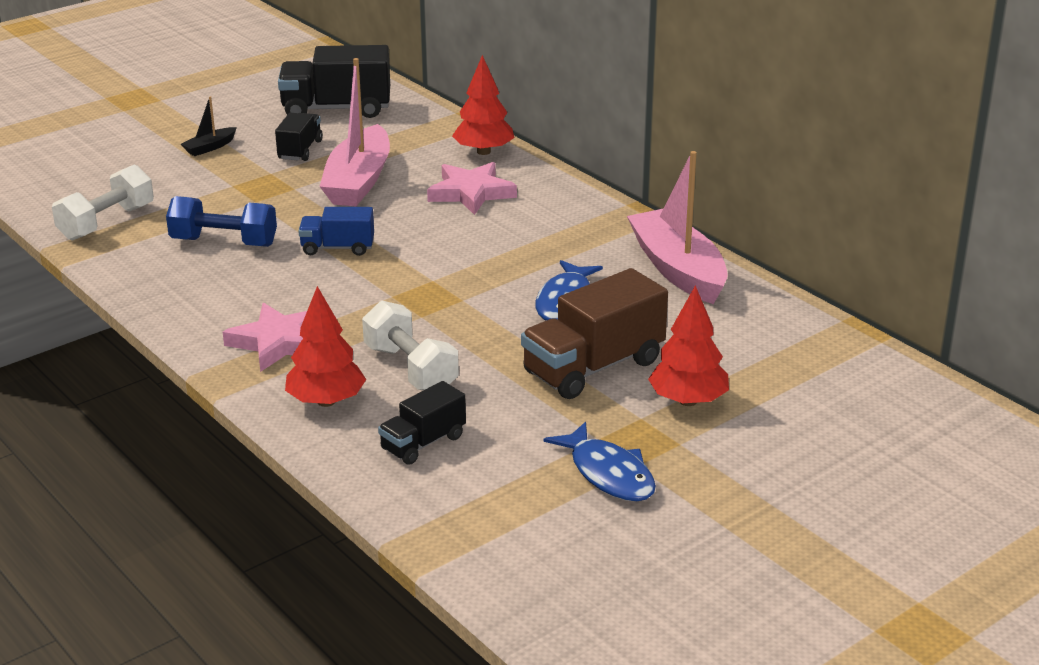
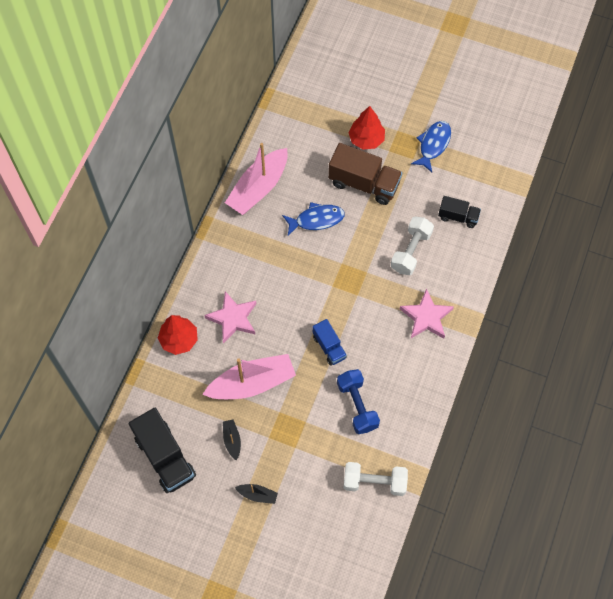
camera: 120 degrees left, 35 degrees up
black truck [275,113,323,161] -> black boat [223,419,241,461]
red tree [285,286,366,407] -> none

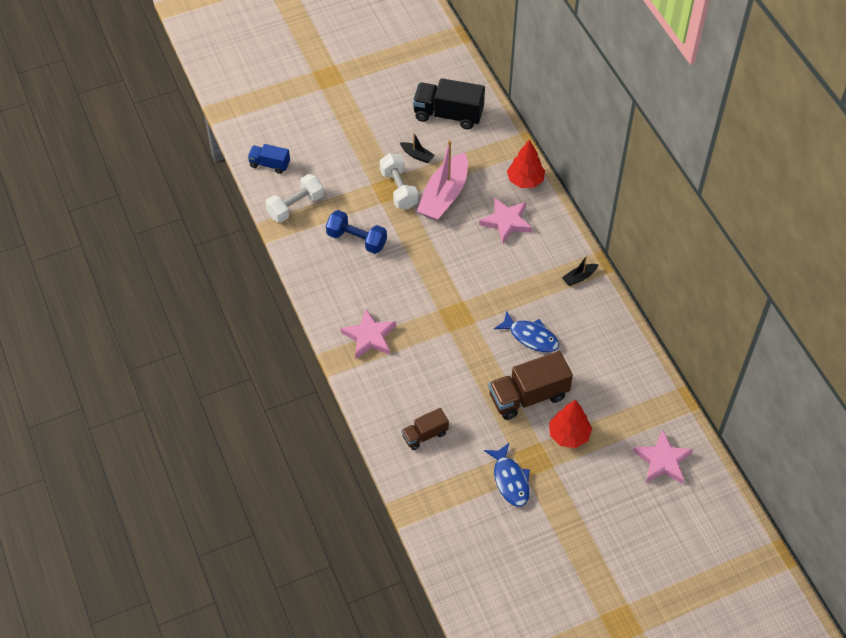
camera: 135 degrees right, 10 degrees down
pink boat [225,143,288,215] -> none
black boat [235,484,278,504] -> black boat moved to [562,255,599,286]
blue fish [282,202,345,236] -> blue fish turned 90 degrees counterclockwise [494,310,559,352]
blue truck [312,319,347,366] -> blue truck moved to [248,144,290,174]
white dumbbell [391,217,434,275] -> white dumbbell moved to [380,153,418,209]
black truck [438,196,481,228] -> brown truck [401,408,449,450]
none -> pink star [633,429,693,484]

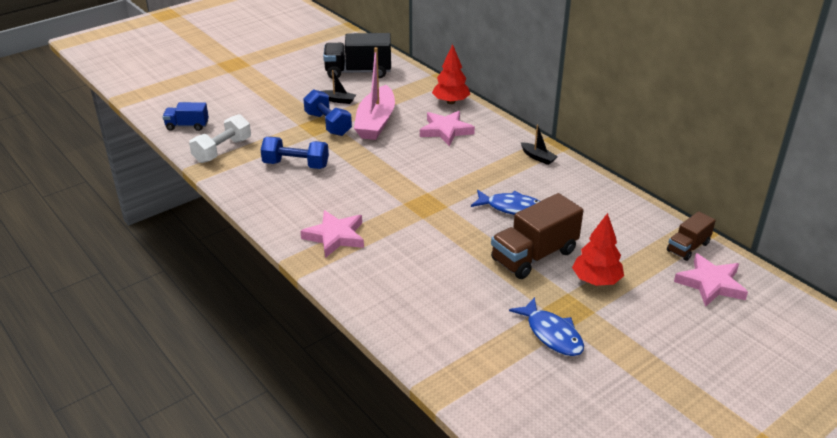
camera: 15 degrees left, 20 degrees down
white dumbbell [380,153,418,209] -> blue dumbbell [303,89,352,136]
brown truck [401,408,449,450] -> brown truck moved to [667,211,716,261]
black boat [562,255,599,286] -> black boat turned 90 degrees counterclockwise [520,124,558,165]

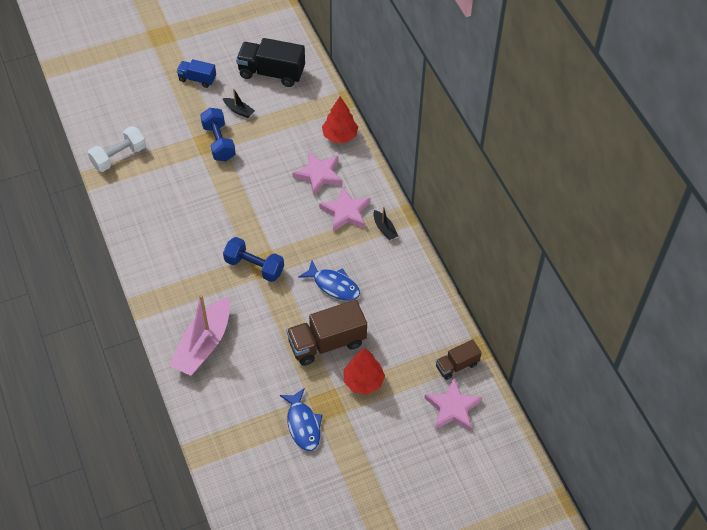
camera: 15 degrees right, 20 degrees up
blue truck [162,102,209,131] -> blue truck moved to [177,59,216,88]
blue dumbbell [261,137,329,169] -> blue dumbbell moved to [223,237,284,282]
pink star [300,210,364,258] -> pink star moved to [319,186,371,232]
pink boat [354,47,395,140] -> pink boat moved to [169,294,230,376]

